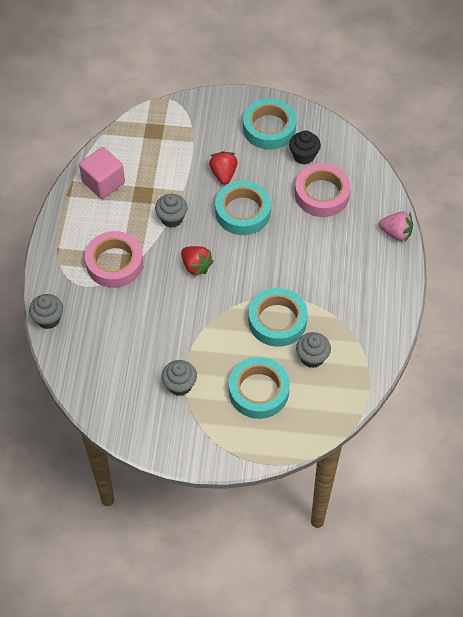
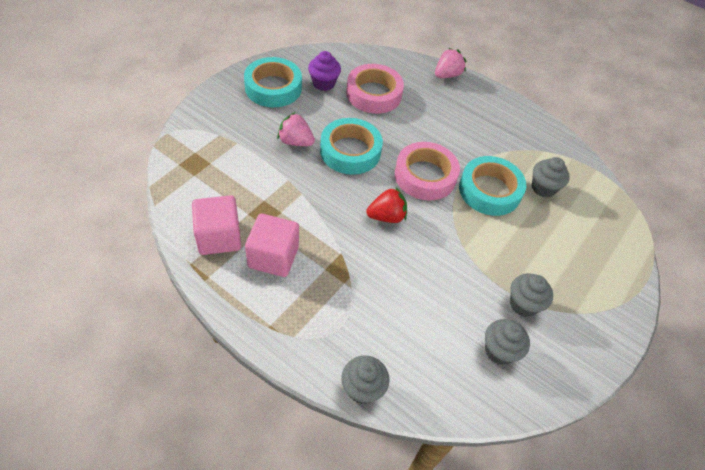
camera: 65 degrees left, 5 degrees down
pink tape [85,231,143,288] -> pink tape moved to [395,142,460,201]
grey cupcake [155,194,188,228] -> grey cupcake moved to [485,319,530,365]
red strawberry [209,151,238,185] -> pink strawberry [277,112,315,146]
turquoise tape [229,357,290,419] -> none
black cupcake [289,131,321,165] -> purple cupcake [308,51,341,91]
none -> pink cube [245,214,299,277]

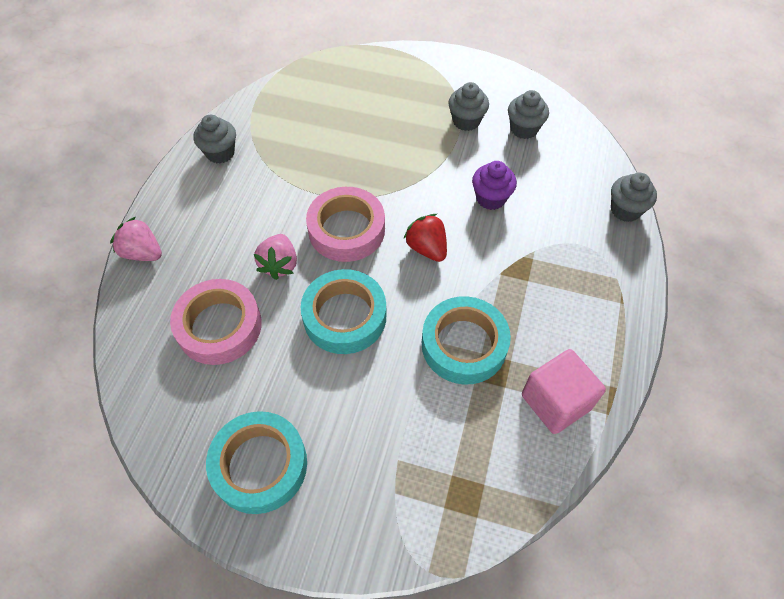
camera: 105 degrees left, 5 degrees up
pink cube [245,214,299,277] -> none
pink strawberry [277,112,315,146] -> pink strawberry moved to [254,234,297,280]
purple cupcake [308,51,341,91] -> purple cupcake moved to [472,161,517,210]
turquoise tape [459,156,526,216] -> turquoise tape moved to [422,296,511,384]
grey cupcake [532,157,570,197] -> grey cupcake moved to [194,115,236,164]

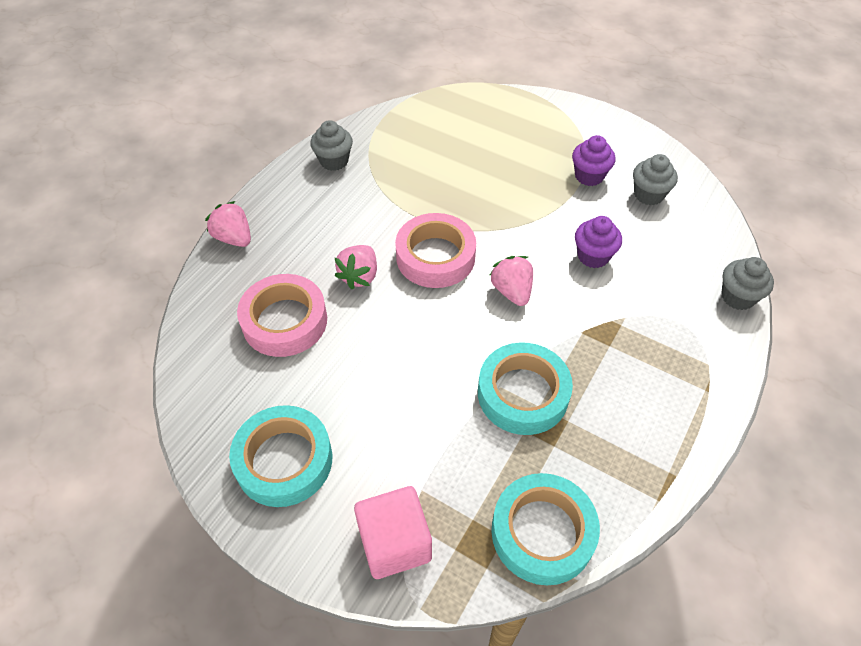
camera: 15 degrees right, 5 degrees down
turquoise tape [301,269,386,354] -> turquoise tape moved to [492,473,600,585]
red strawberry [403,214,447,262] -> pink strawberry [489,256,533,306]
grey cupcake [448,82,489,131] -> purple cupcake [572,135,615,186]
pink cube [522,349,606,434] -> pink cube moved to [354,486,432,579]

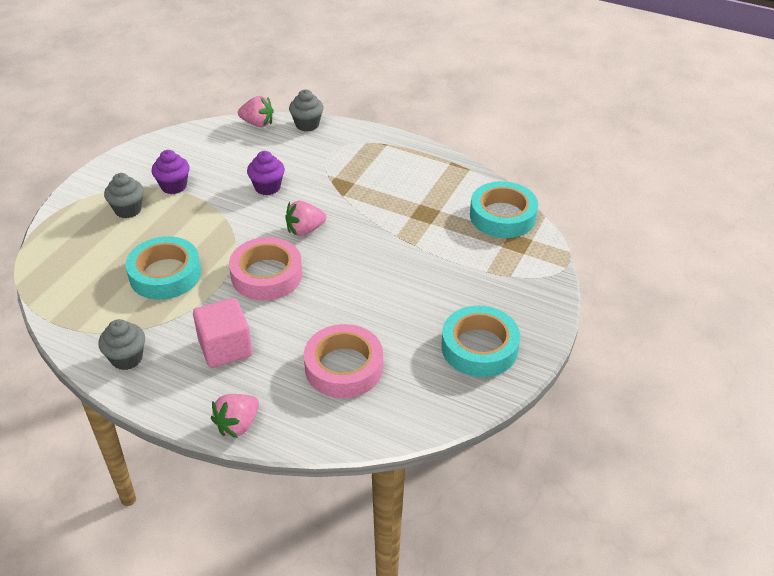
camera: 95 degrees left, 10 degrees down
pink strawberry [334,245,377,289] -> pink strawberry moved to [238,96,274,127]
pink cube [354,486,432,579] -> pink cube moved to [193,298,252,368]
turquoise tape [478,342,573,435] -> turquoise tape moved to [126,236,201,300]
grey cupcake [633,154,678,205] -> grey cupcake moved to [104,173,144,218]

